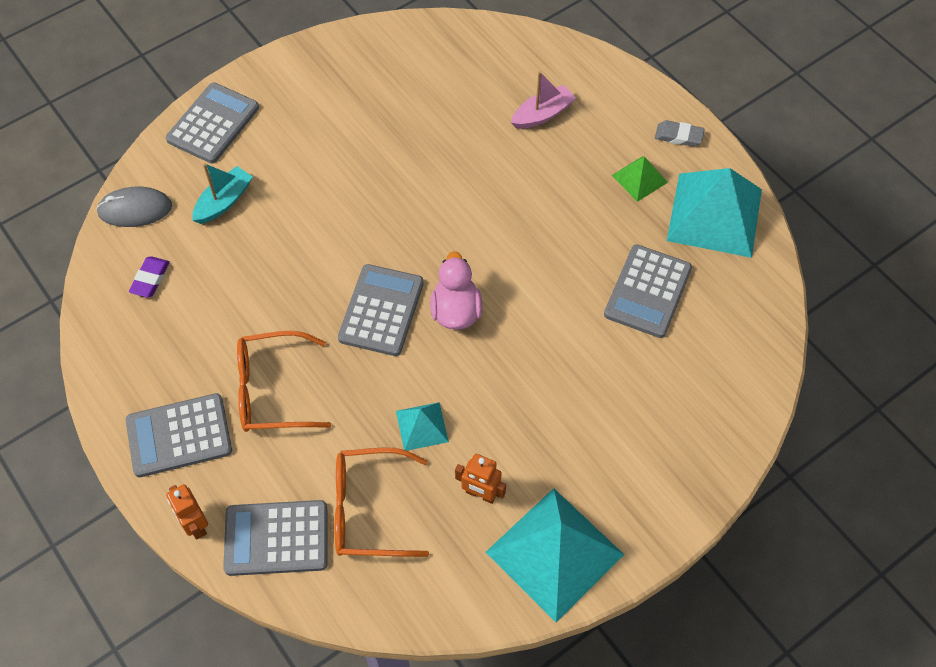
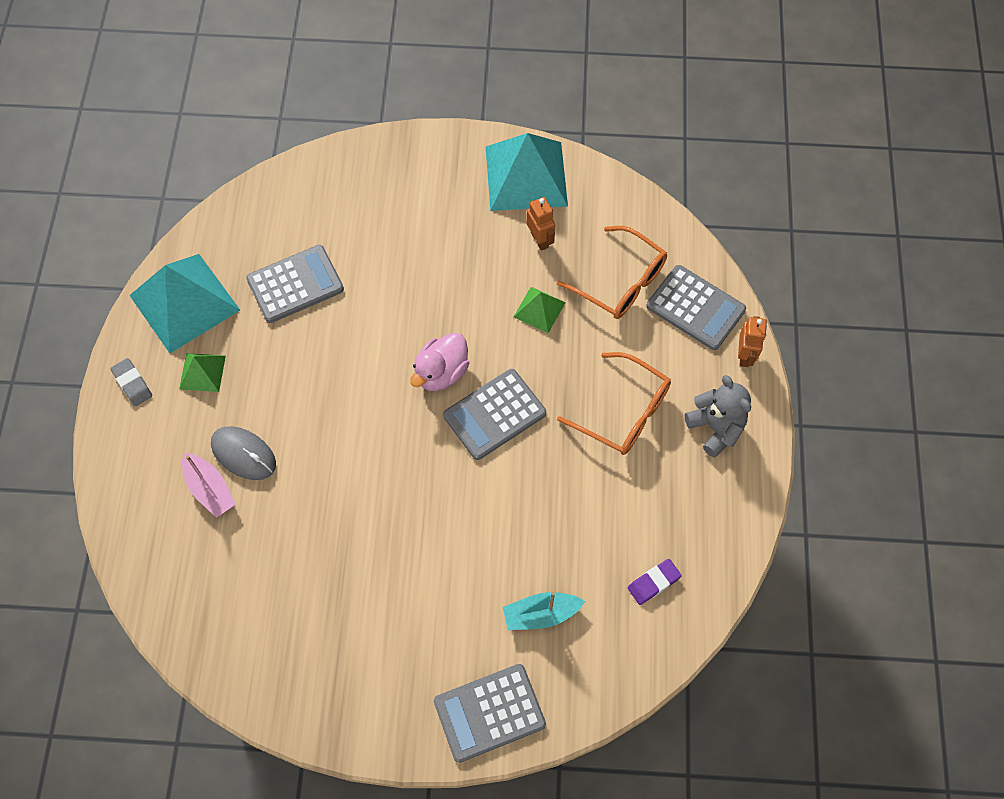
camera: 140 degrees left, 5 degrees up
grey mouse [96,187,172,227] -> grey mouse moved to [211,426,276,480]
grey calculator [126,393,232,477] -> grey teddy bear [685,375,751,458]
turquoise pyramid [396,402,449,451] -> green pyramid [514,287,566,333]
pink boat [511,71,576,129] -> pink boat turned 135 degrees counterclockwise [182,453,236,518]

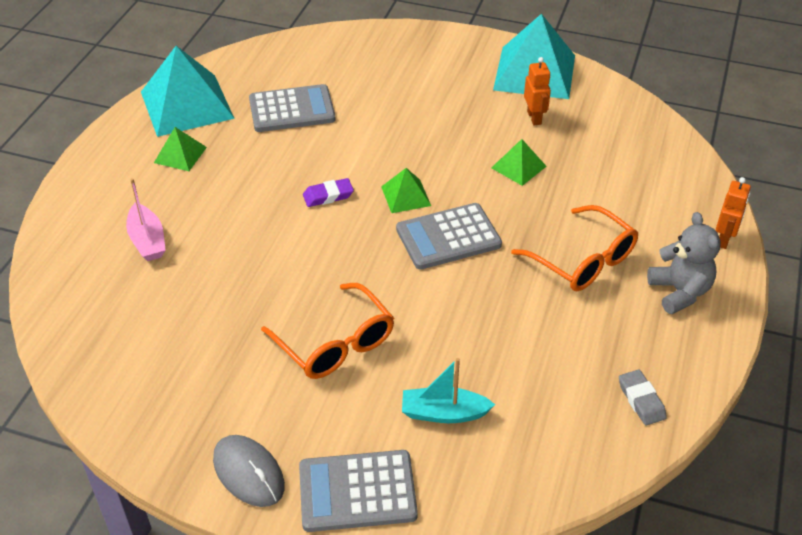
camera: 15 degrees right, 20 degrees down
grey eraser [111,358,152,406] -> grey eraser moved to [619,369,667,426]
grey mouse [211,426,276,480] -> grey mouse moved to [213,435,285,507]
pink duck [410,333,469,391] -> green pyramid [381,168,431,213]
orange glasses [557,226,667,319] -> orange glasses moved to [261,283,394,379]
purple eraser [628,559,682,605] -> purple eraser moved to [303,178,354,207]
grey calculator [646,265,746,350] -> none

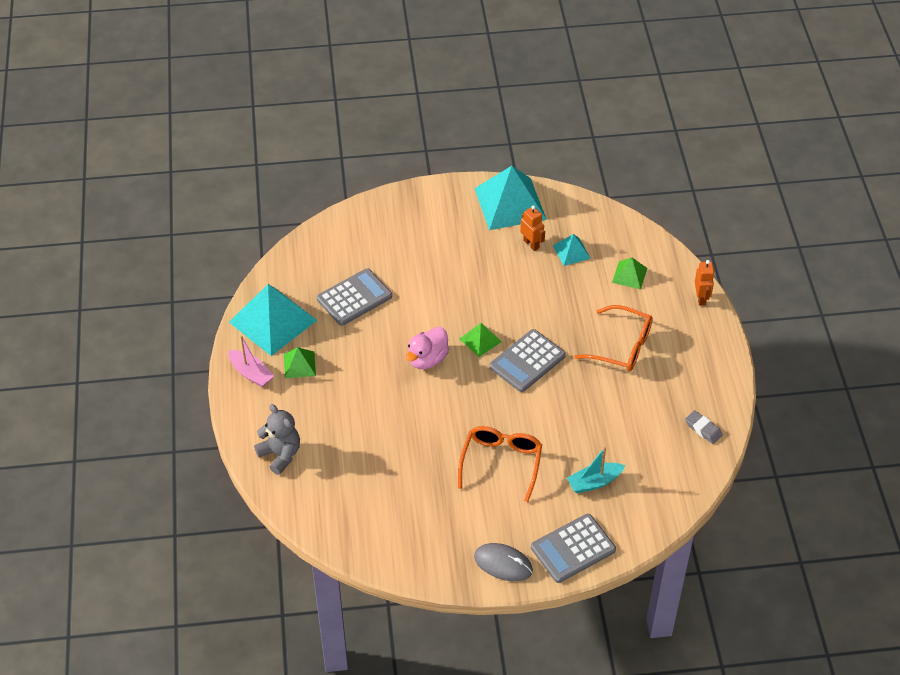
camera: 25 degrees left, 5 degrees up
pink boat [126,178,166,261] -> pink boat moved to [229,335,275,387]
orange glasses [261,283,394,379] -> orange glasses turned 105 degrees counterclockwise [458,426,542,502]
purple eraser [303,178,354,207] -> pink duck [406,327,449,369]
green pyramid [491,139,547,186] -> green pyramid moved to [612,258,647,289]
grey teddy bear [647,212,720,314] -> grey teddy bear moved to [254,404,300,475]
none -> turquoise pyramid [553,234,591,266]

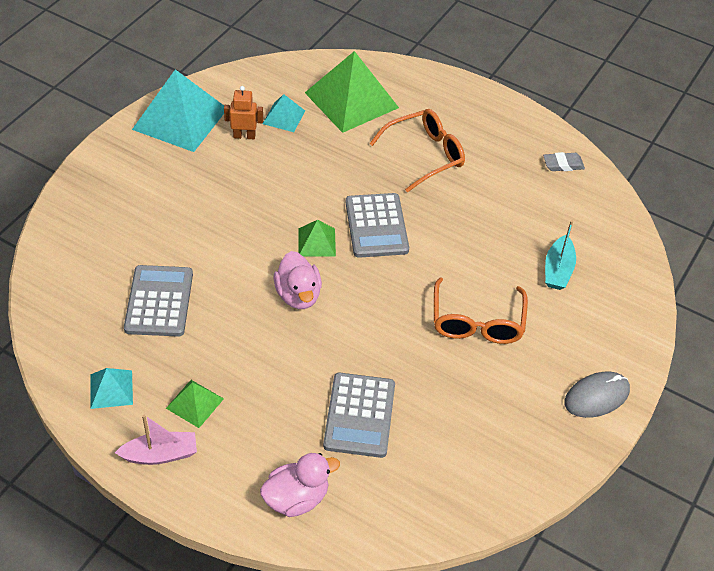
camera: 55 degrees left, 0 degrees up
turquoise pyramid [229,284,317,356] -> turquoise pyramid [91,368,133,409], size x0.48
grey teddy bear [254,404,300,475] -> pink duck [260,453,340,517]
orange glasses [458,426,542,502] -> orange glasses turned 135 degrees counterclockwise [434,277,528,344]
grey calculator [531,514,616,583] -> grey calculator moved to [323,373,395,458]
green pyramid [612,258,647,289] -> green pyramid [305,51,399,133], size x2.07
orange robot [695,260,715,306] -> none

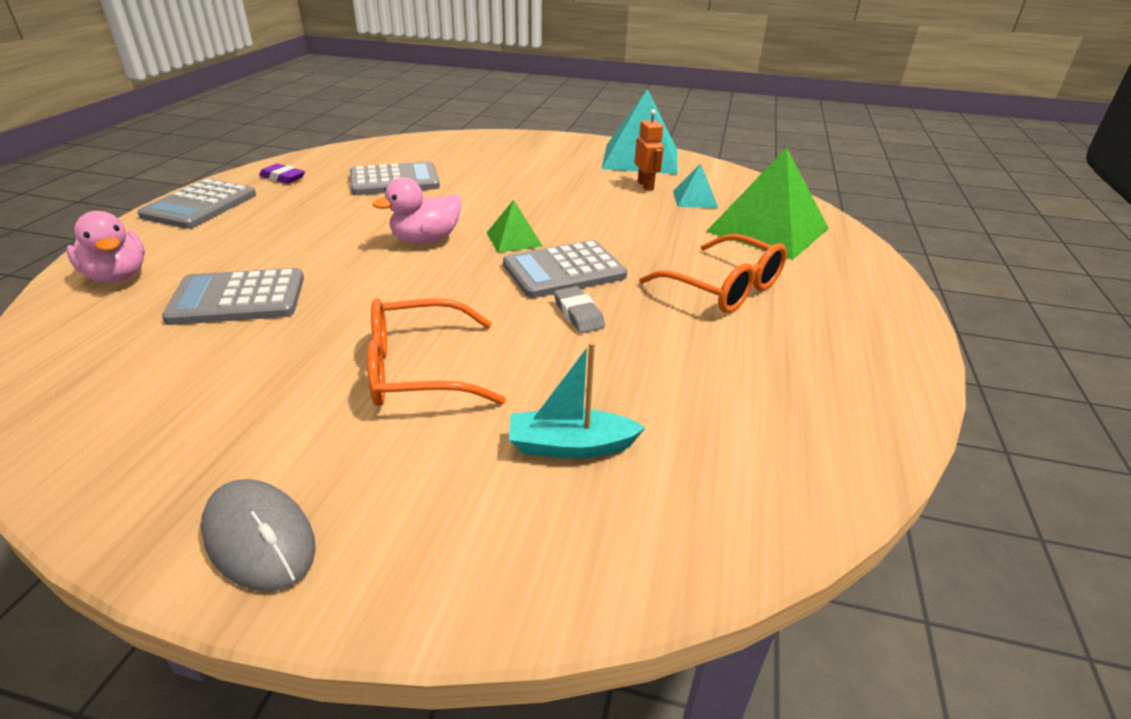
camera: 75 degrees right, 15 degrees down
turquoise pyramid [91,368,133,409] -> purple eraser [259,164,305,184]
pink boat [115,415,197,465] -> grey calculator [137,179,256,229]
green pyramid [166,380,224,428] -> none
grey eraser [543,152,585,171] -> grey eraser moved to [554,286,605,333]

